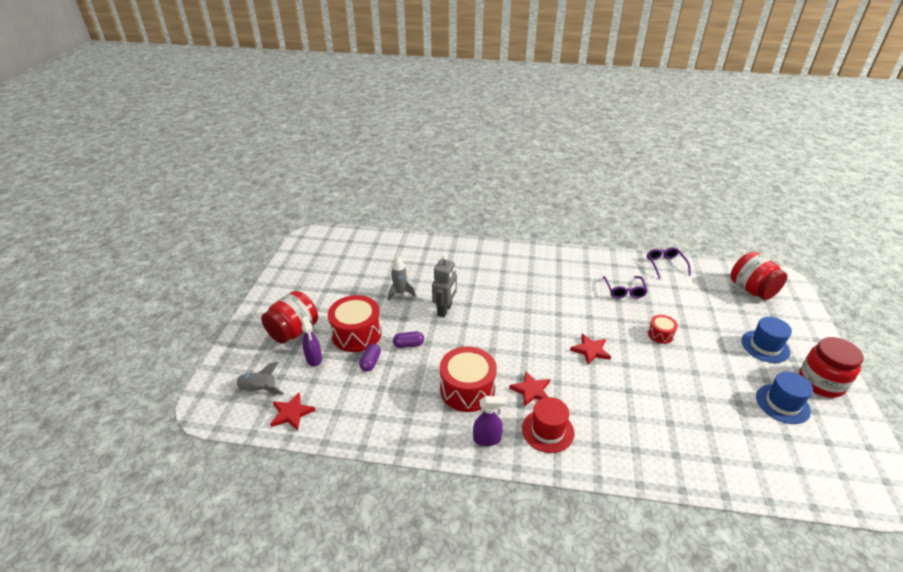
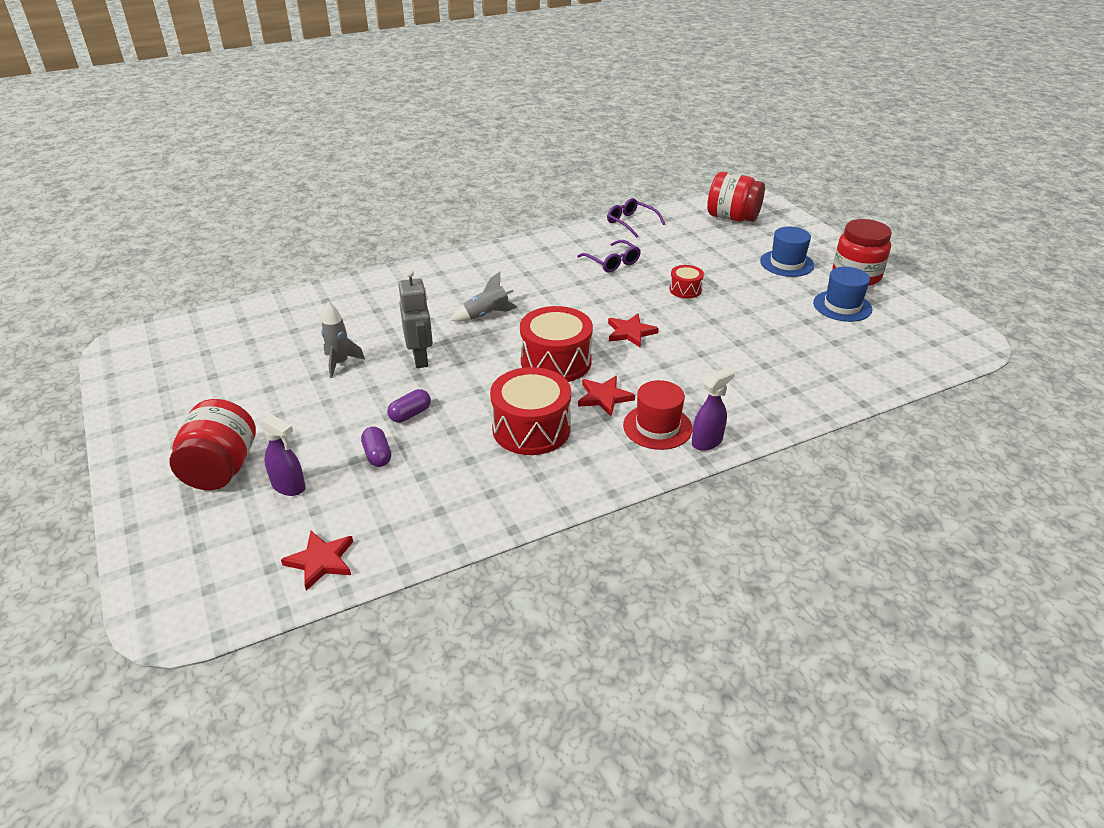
camera: 35 degrees left, 0 degrees up
grey rocket [230,362,284,394] -> grey rocket moved to [450,272,518,322]
red drum [328,295,382,352] -> red drum moved to [520,306,593,382]
purple spray bottle [473,396,507,446] -> purple spray bottle moved to [692,367,735,451]

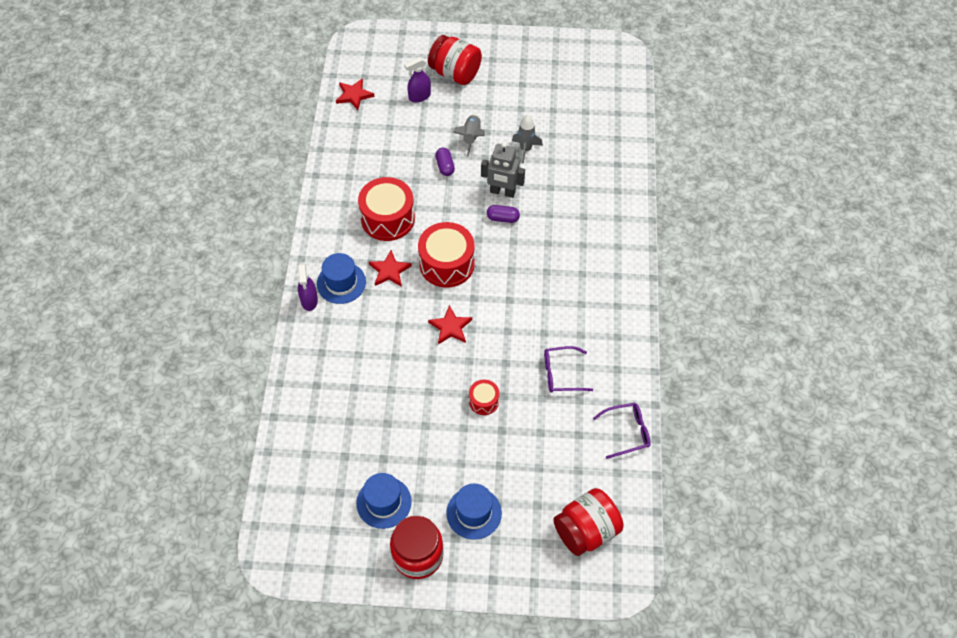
camera: 120 degrees right, 20 degrees up
purple capsule [361,426,391,467] -> purple capsule moved to [487,205,520,223]
grey rocket [450,272,518,322] -> grey rocket moved to [453,113,485,157]
red hat [623,380,692,450] -> blue hat [317,253,366,304]

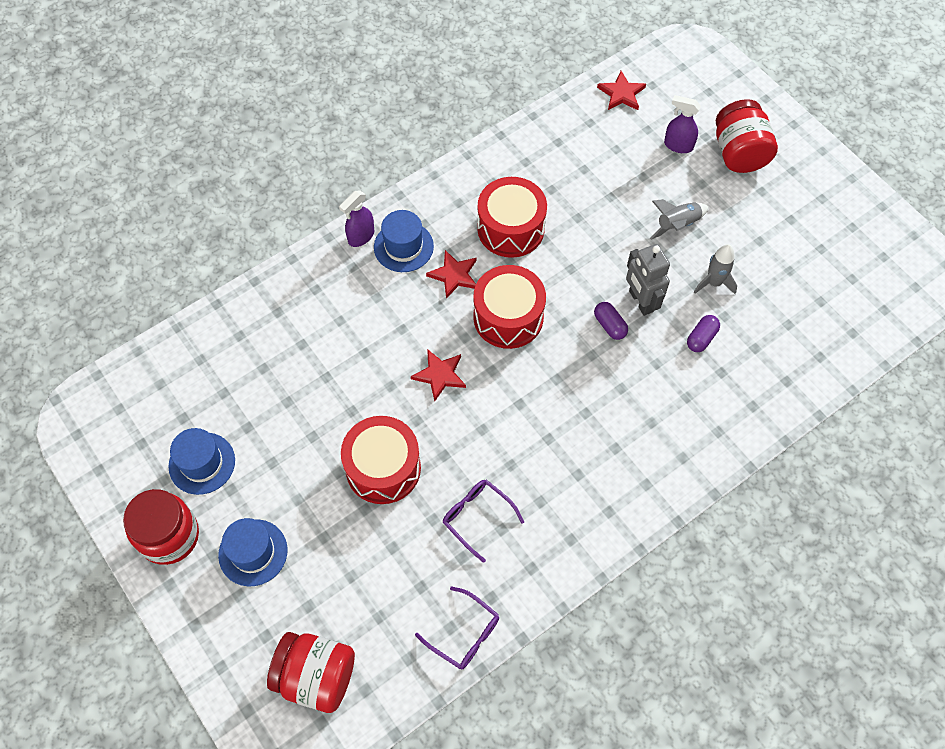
camera: 50 degrees right, 5 degrees up
purple capsule [435,148,455,176] -> purple capsule moved to [687,315,720,352]
red drum [469,380,499,415] -> red drum [341,416,421,504], size x1.96

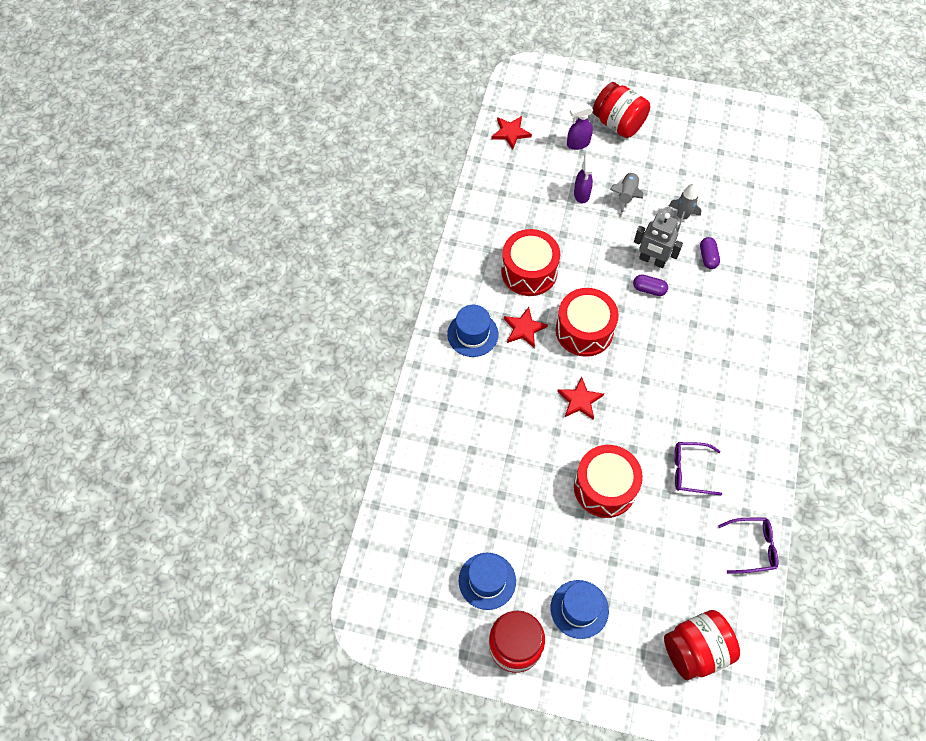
camera: 40 degrees left, 0 degrees up
purple spray bottle [339,191,374,247] -> purple spray bottle moved to [574,155,593,204]

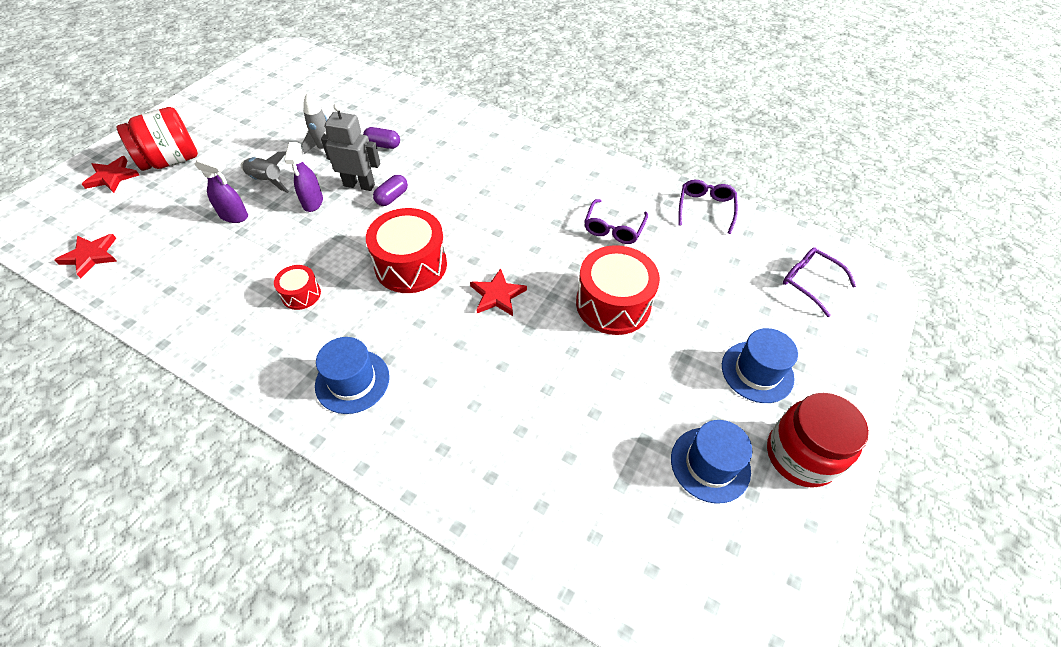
camera: 75 degrees left, 10 degrees down
red drum [501,229,560,296] -> red drum [274,265,321,310], size x0.51
red star [504,307,548,348] -> red star moved to [82,156,139,193]
purple spray bottle [567,104,593,150] -> purple spray bottle moved to [284,142,323,212]
grey robot [634,213,683,268] -> grey robot turned 120 degrees counterclockwise [321,103,380,191]
red jar [664,610,740,680] -> purple glasses [783,247,856,317]

